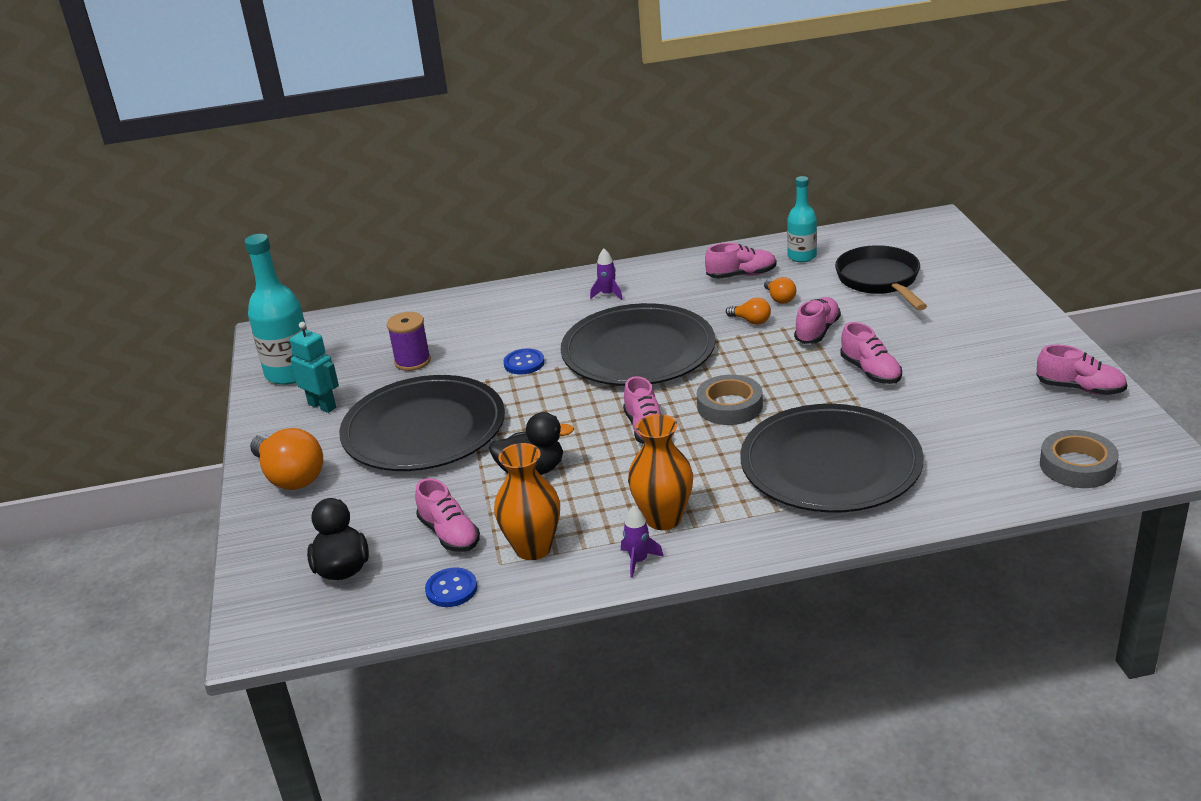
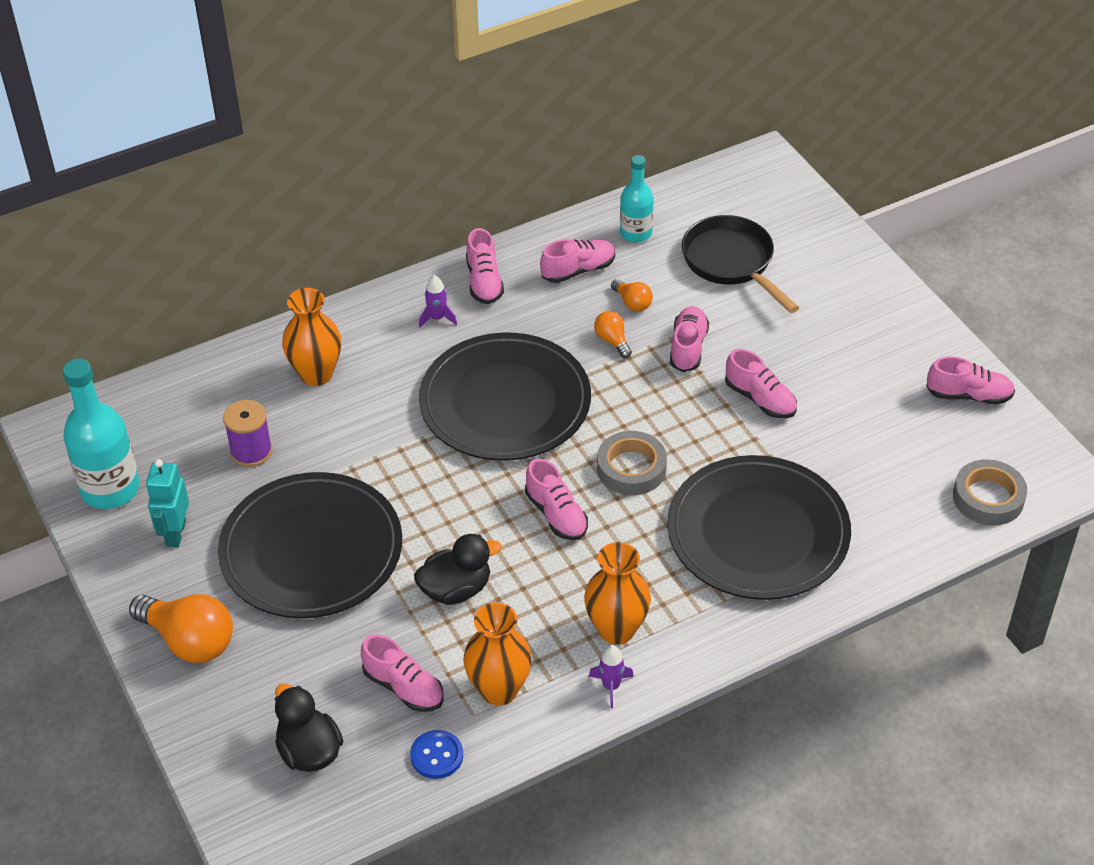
camera: 20 degrees left, 15 degrees up
turquoise robot [289,322,339,413] -> turquoise robot turned 105 degrees counterclockwise [146,459,189,547]
blue button [504,349,545,374] -> none
orange light bulb [726,298,771,325] -> orange light bulb turned 135 degrees counterclockwise [594,311,632,358]
none -> orange vase [282,288,341,386]
none -> pink shoe [466,228,504,304]

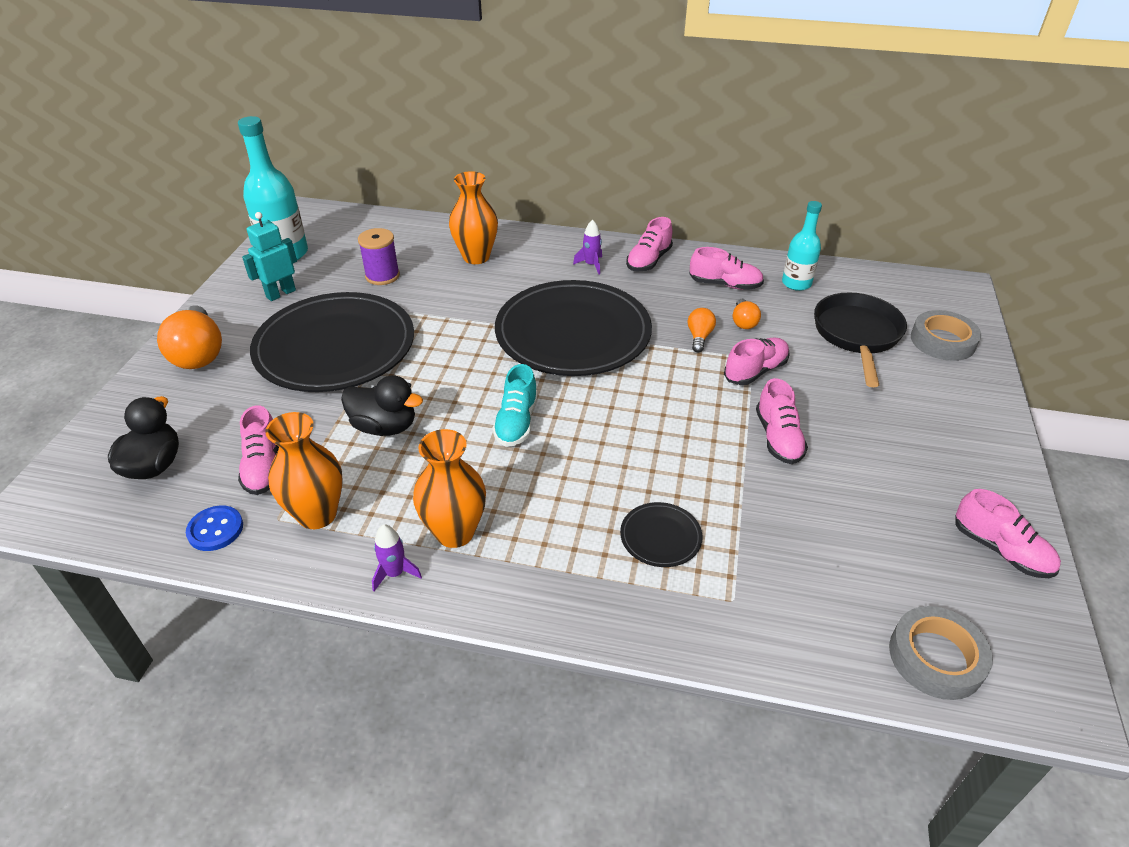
camera: 40 degrees right, 5 degrees down
pink shoe [525,459,588,540] -> turquoise shoe [492,364,538,447]
grey tape [597,431,667,495] -> grey tape moved to [911,310,981,361]
black plate [667,455,851,600] -> black plate [620,502,703,567], size x0.40

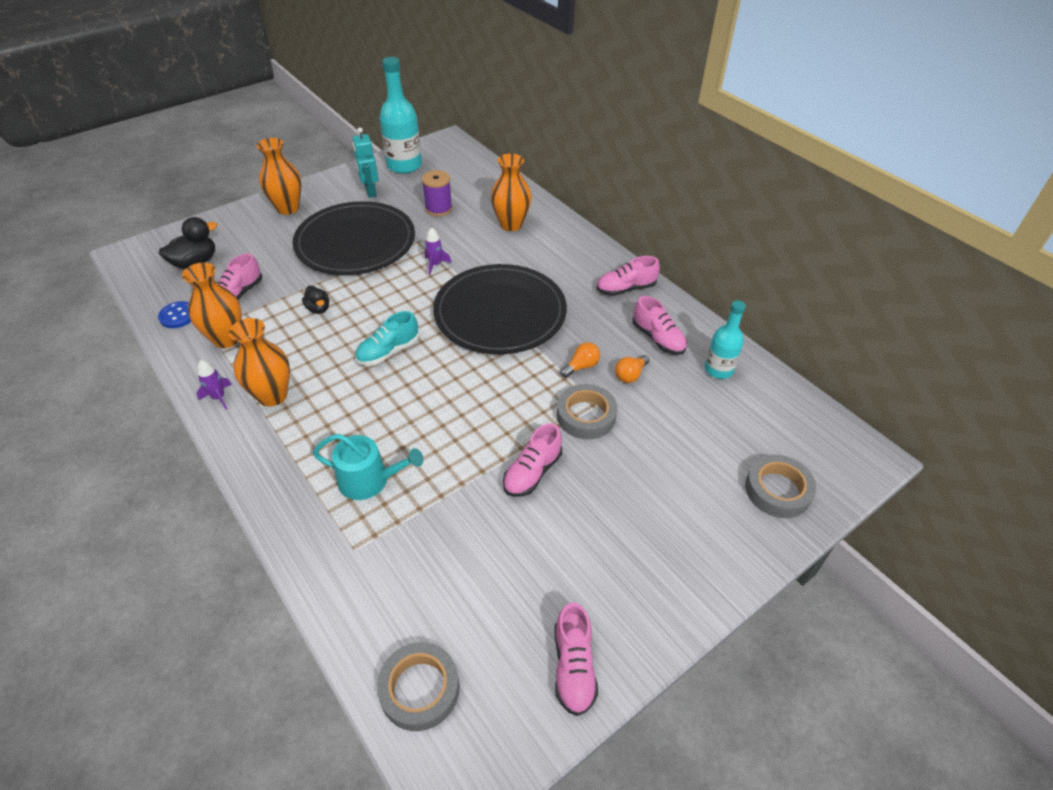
camera: 40 degrees right, 5 degrees up
orange light bulb [157,306,222,369] -> orange vase [257,138,302,215]
turquoise robot [242,212,297,301] -> turquoise robot turned 105 degrees counterclockwise [353,127,379,198]
black duck [341,375,423,436] -> black duck [302,286,329,314], size x0.61
purple rocket [573,220,602,274] -> purple rocket moved to [425,227,452,275]
black plate [620,502,703,567] -> turquoise watering can [313,434,424,500]
pink shoe [724,337,790,385] -> grey tape [557,384,617,439]
black pan [814,293,907,387] -> none

